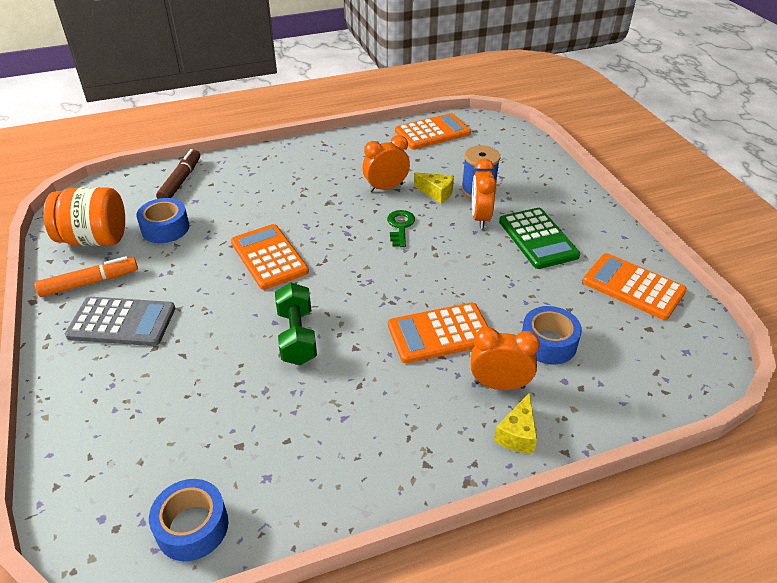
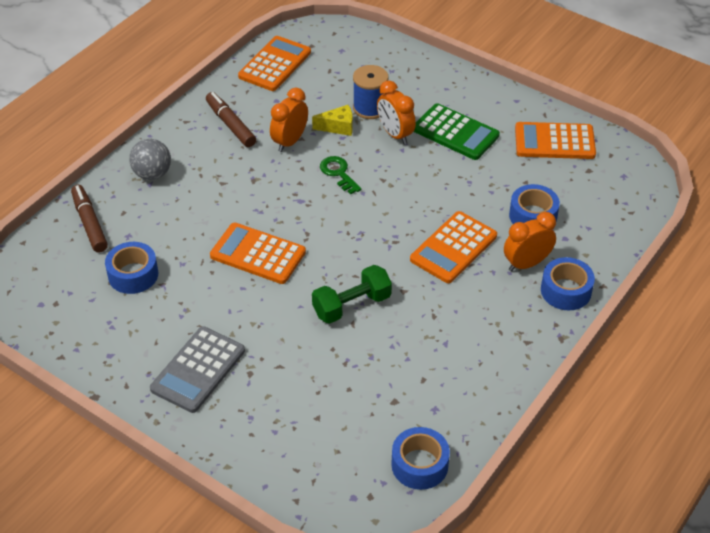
camera: 35 degrees left, 5 degrees up
orange marker [35,256,138,297] -> none
orange jar [44,187,125,246] -> none
grey calculator [65,297,175,346] -> grey calculator turned 150 degrees clockwise [150,326,245,413]
green dumbbell [275,283,317,365] -> green dumbbell turned 75 degrees counterclockwise [312,265,392,324]
yellow cheese [494,393,537,454] -> blue tape [541,257,595,310]
none -> grey ball [129,139,171,180]
none -> brown marker [206,92,256,147]

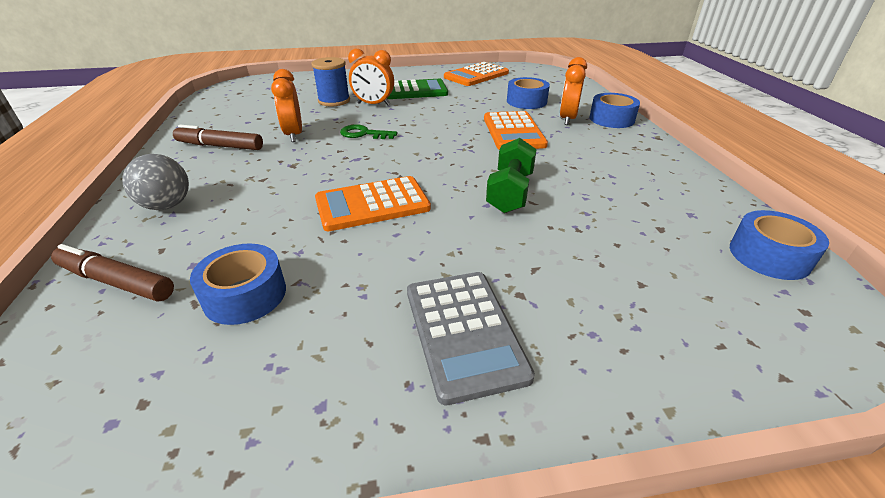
camera: 45 degrees left, 10 degrees down
orange calculator [238,36,311,91] -> none
yellow cheese [312,105,353,136] -> none

